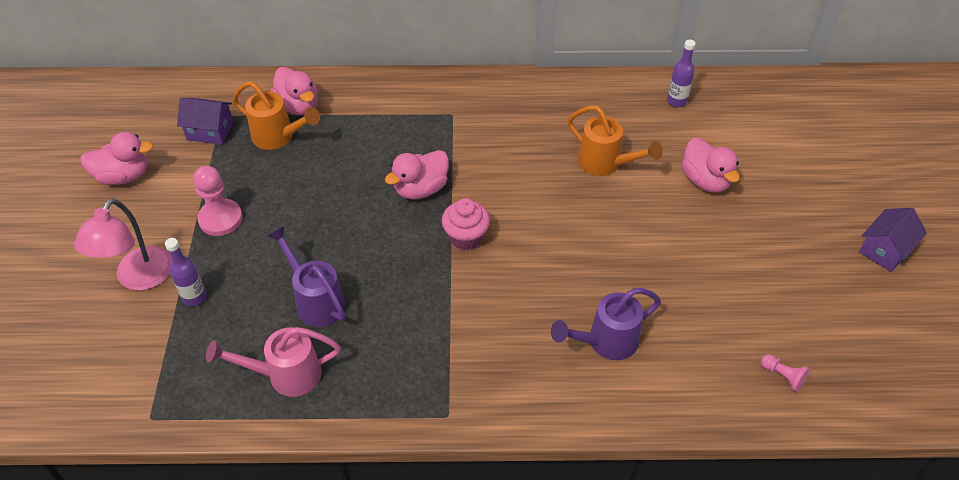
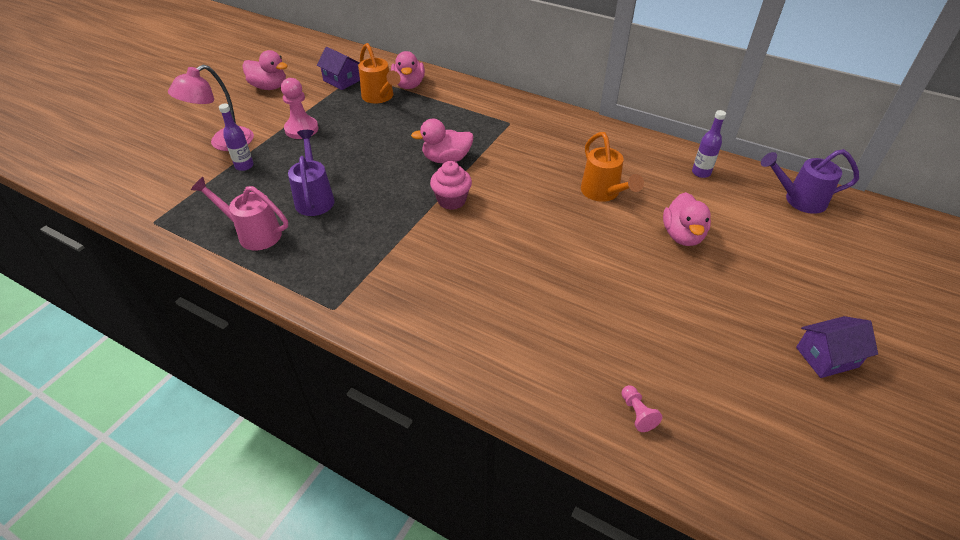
camera: 30 degrees right, 5 degrees down
purple watering can [551,288,661,360] -> purple watering can moved to [761,149,859,214]

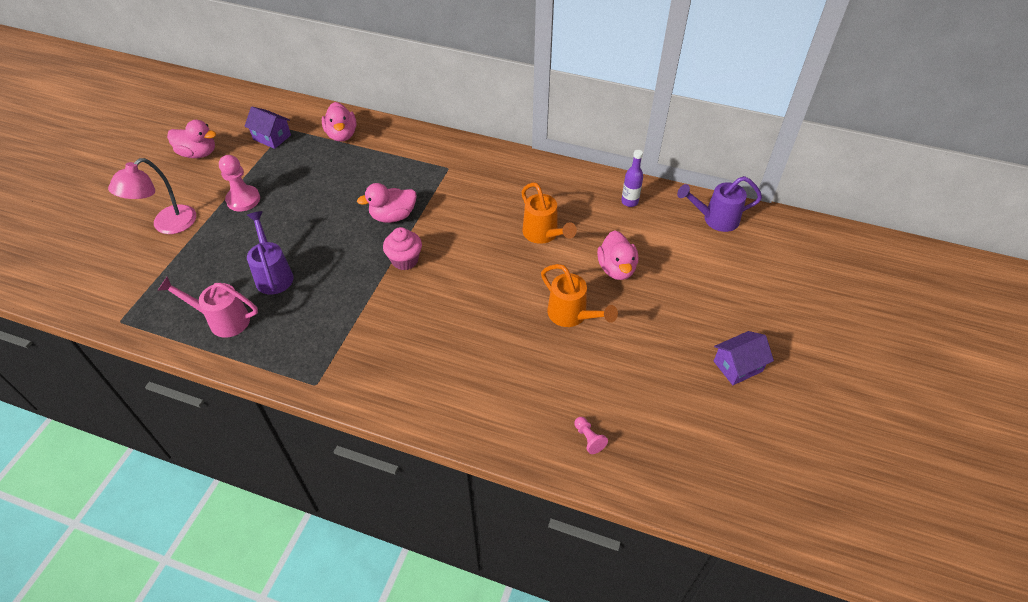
camera: 10 degrees left, 5 degrees up
purple bottle [219,103,254,171] -> none
orange watering can [359,43,401,103] -> orange watering can moved to [541,264,618,327]

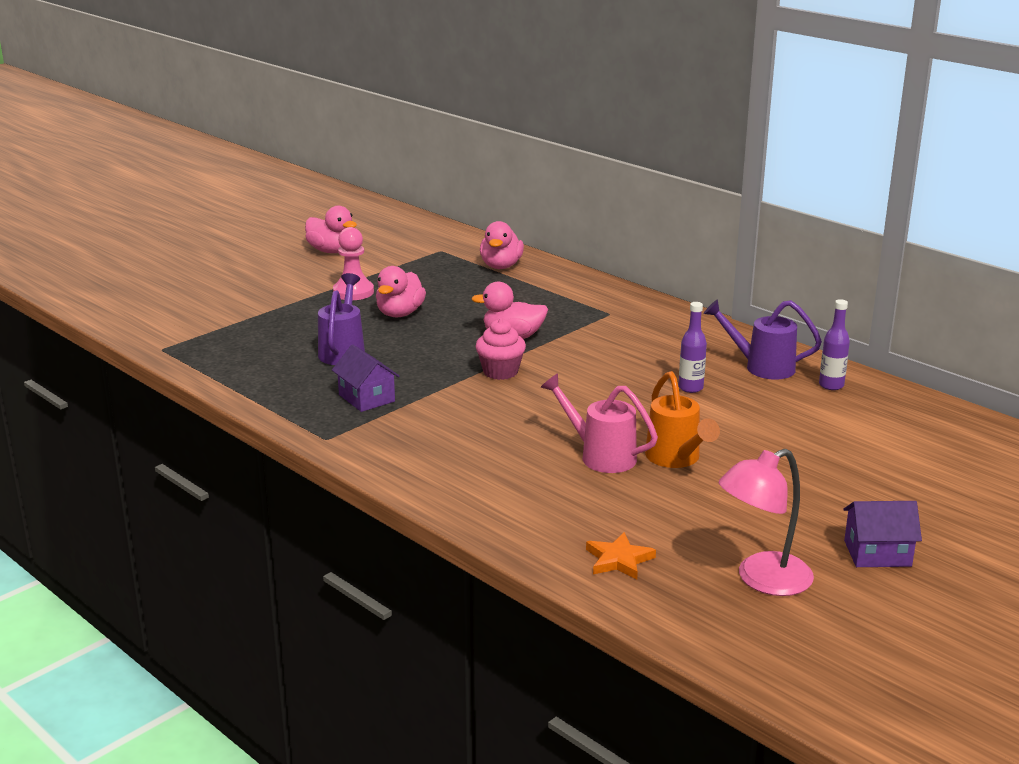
camera: 25 degrees right, 25 degrees down
pink lamp [108,158,196,234] -> pink lamp moved to [719,449,814,596]
pink watering can [158,277,258,338] -> pink watering can moved to [540,373,658,473]
purple house [244,107,291,149] -> purple house moved to [332,344,399,412]
orange watering can [522,182,577,244] -> purple bottle [679,302,707,393]
pink pawn [574,417,608,454] -> orange star [586,532,656,580]
pink duck [597,230,638,280] -> pink duck moved to [376,266,426,317]
purple watering can [677,176,762,232] -> purple watering can moved to [703,299,822,379]

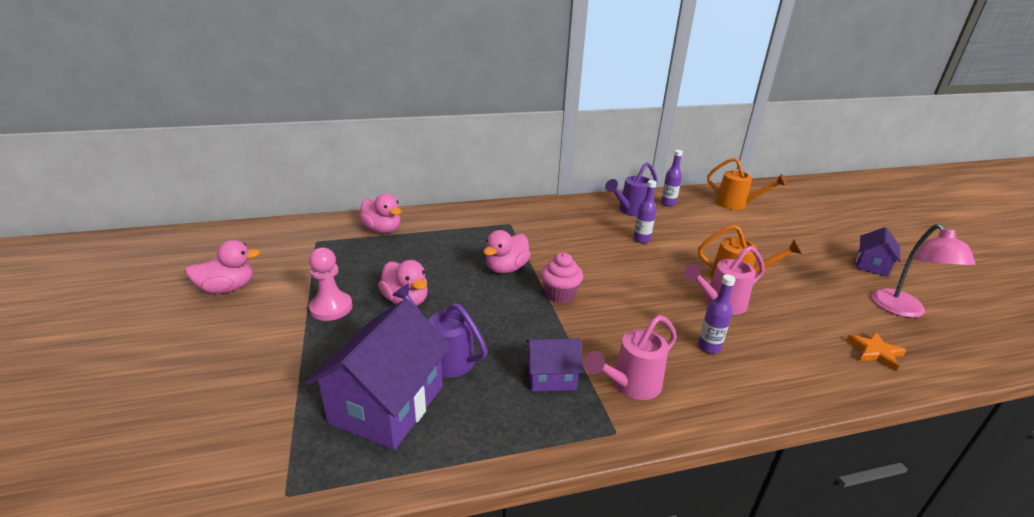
camera: 60 degrees left, 5 degrees up
none -> purple house [306,299,451,450]
none -> pink watering can [584,315,677,400]
none -> purple bottle [698,274,736,354]
none -> orange watering can [707,157,787,210]

